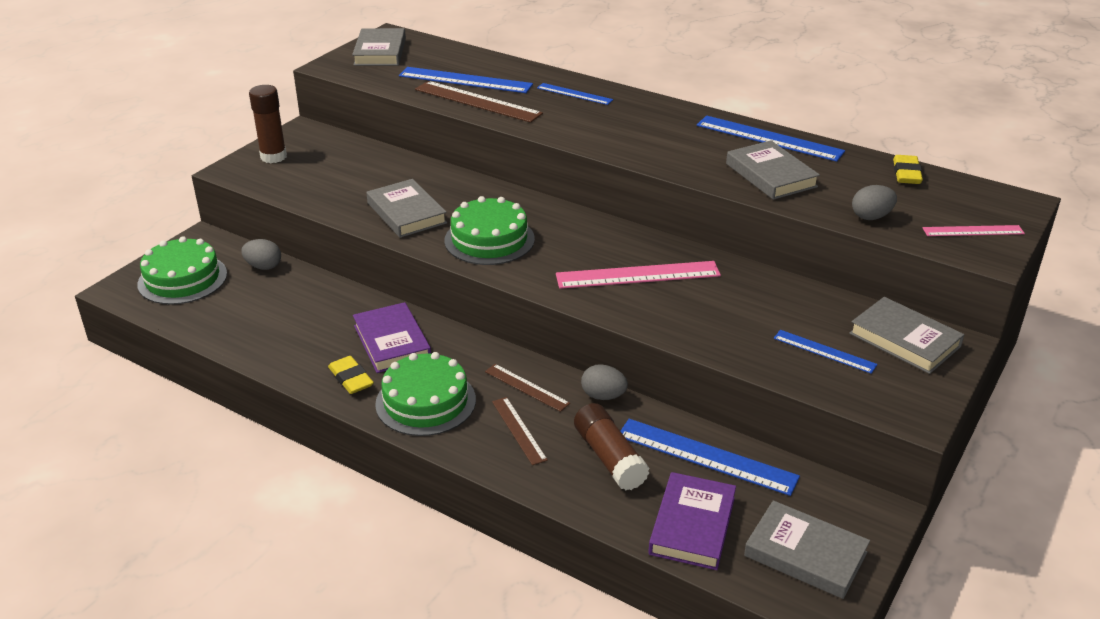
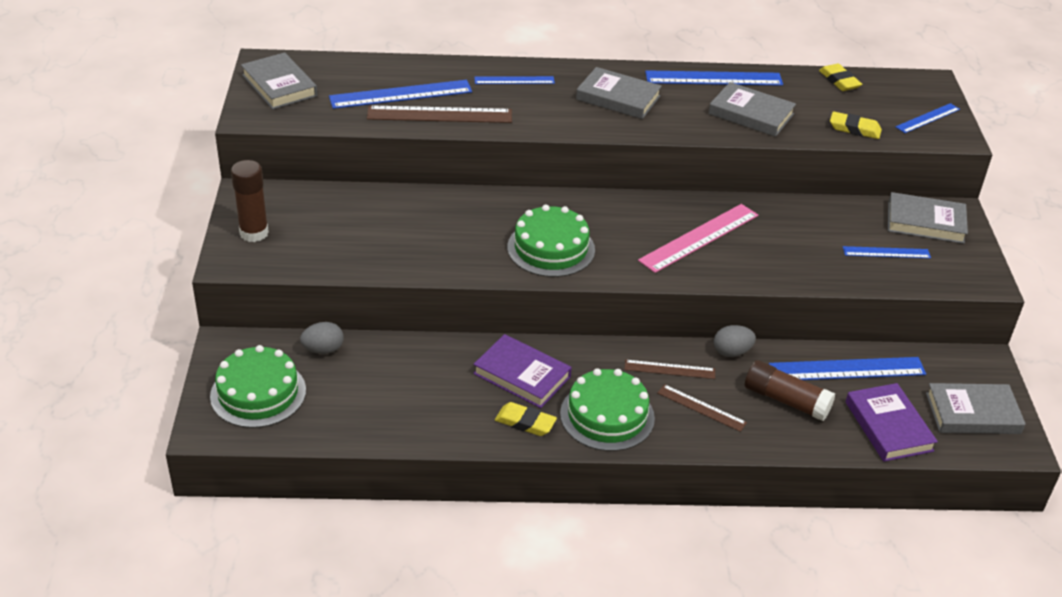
camera: 35 degrees left, 5 degrees up
grey book [366,179,447,238] -> grey book moved to [576,67,662,119]
grey egg [852,185,897,220] -> yellow eraser [830,112,882,139]
pink ruler [923,225,1025,236] -> blue ruler [895,103,960,133]

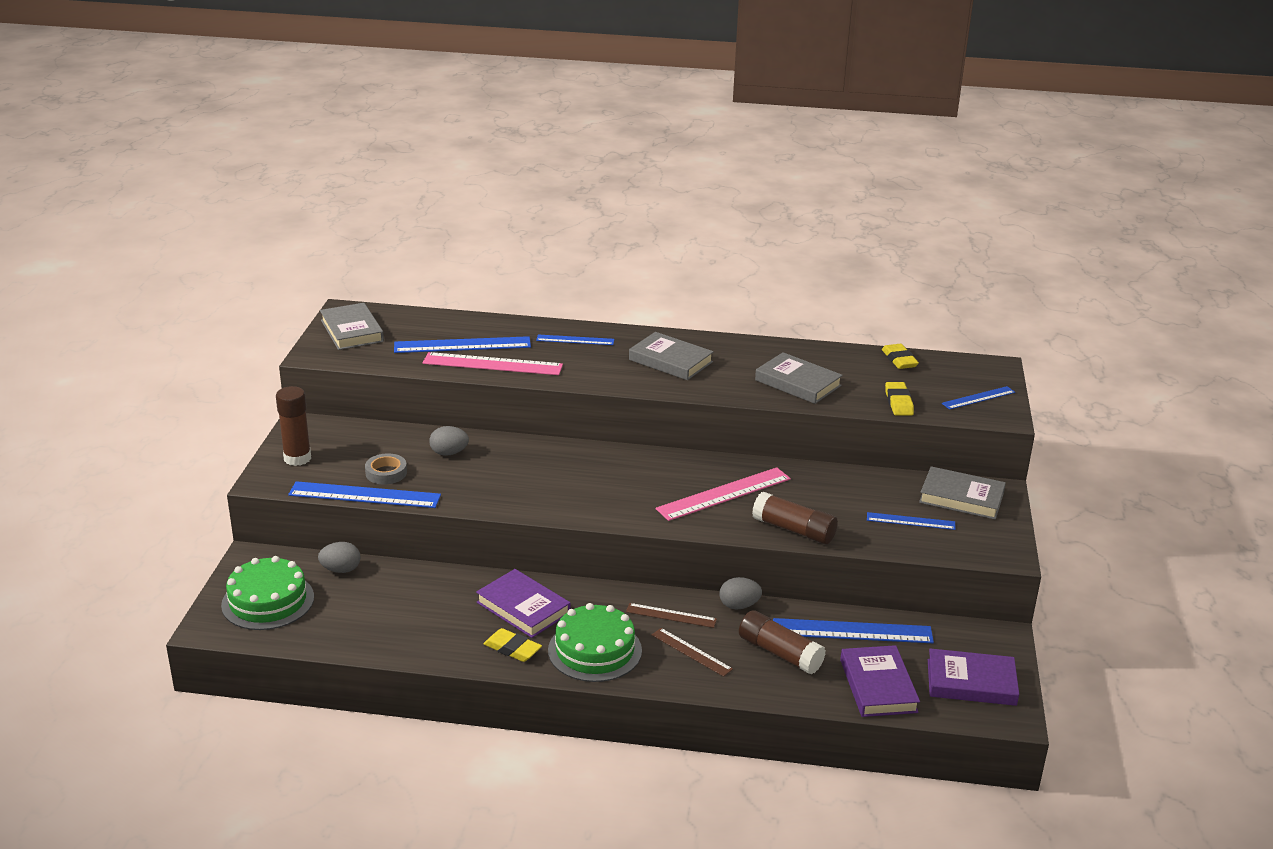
camera: 10 degrees right, 10 degrees down
brown ruler [367,105,512,123] -> pink ruler [423,352,563,375]
green cake [507,204,595,277] -> none
blue ruler [645,70,783,86] -> blue ruler moved to [288,481,441,508]
yellow eraser [830,112,882,139] -> yellow eraser turned 60 degrees clockwise [885,382,914,415]
grey book [926,383,1026,434] -> purple book [928,648,1019,706]
none -> grey tape [365,453,407,485]
none -> grey egg [429,426,469,456]
none -> brown glue stick [752,492,838,544]

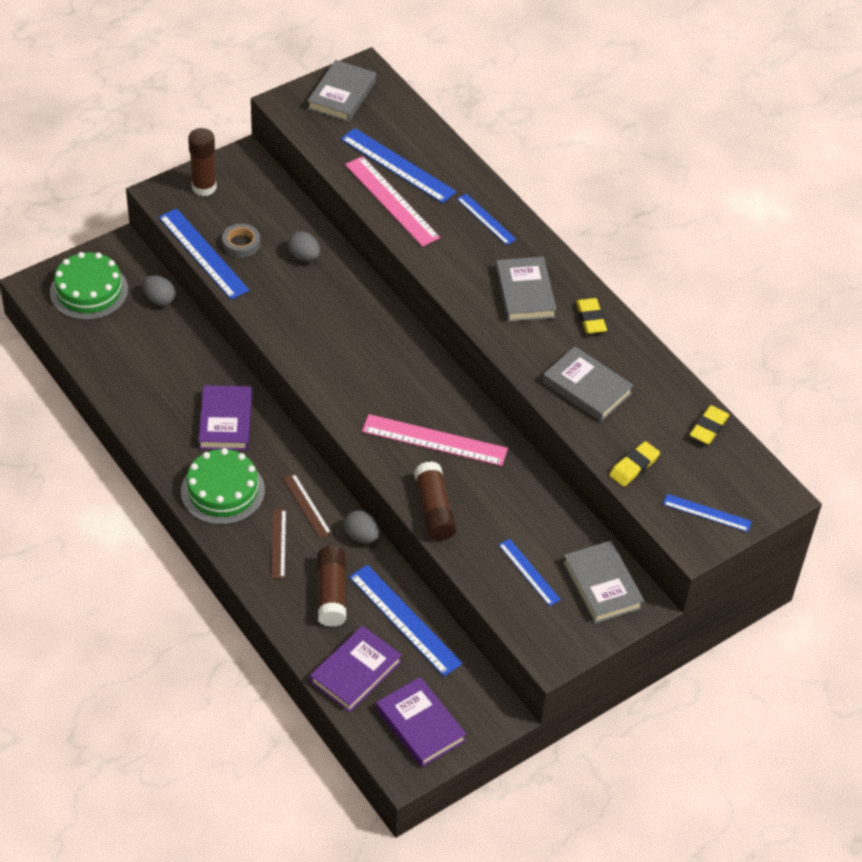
camera: 45 degrees right, 20 degrees up
yellow eraser [483,628,542,662] -> yellow eraser moved to [576,298,607,334]
grey book [755,352,843,404] -> grey book turned 45 degrees counterclockwise [542,346,634,422]

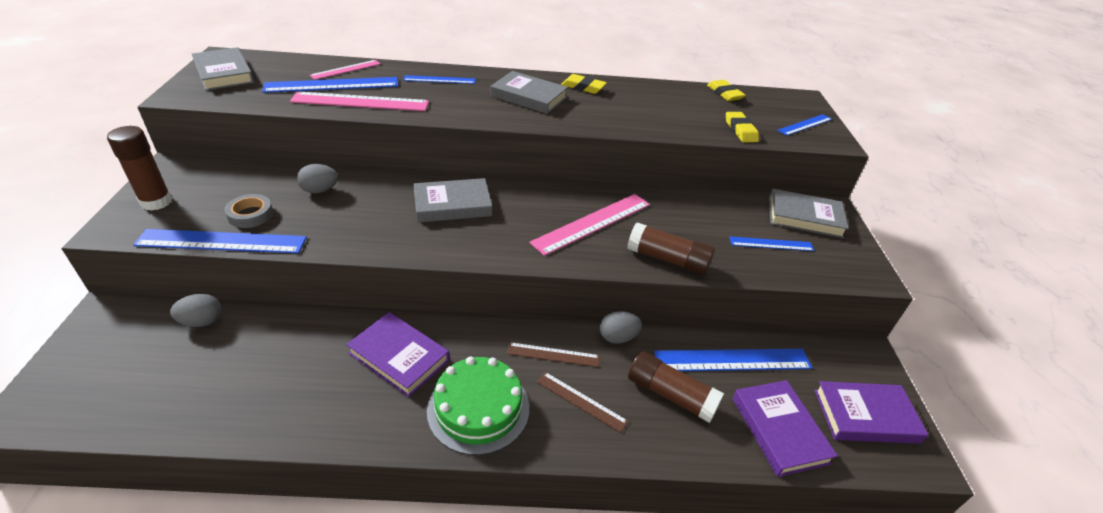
camera: 55 degrees left, 10 degrees down
green cake [50,252,128,320] -> none
grey book [542,346,634,422] -> grey book moved to [413,178,492,223]
none -> pink ruler [310,60,380,80]

